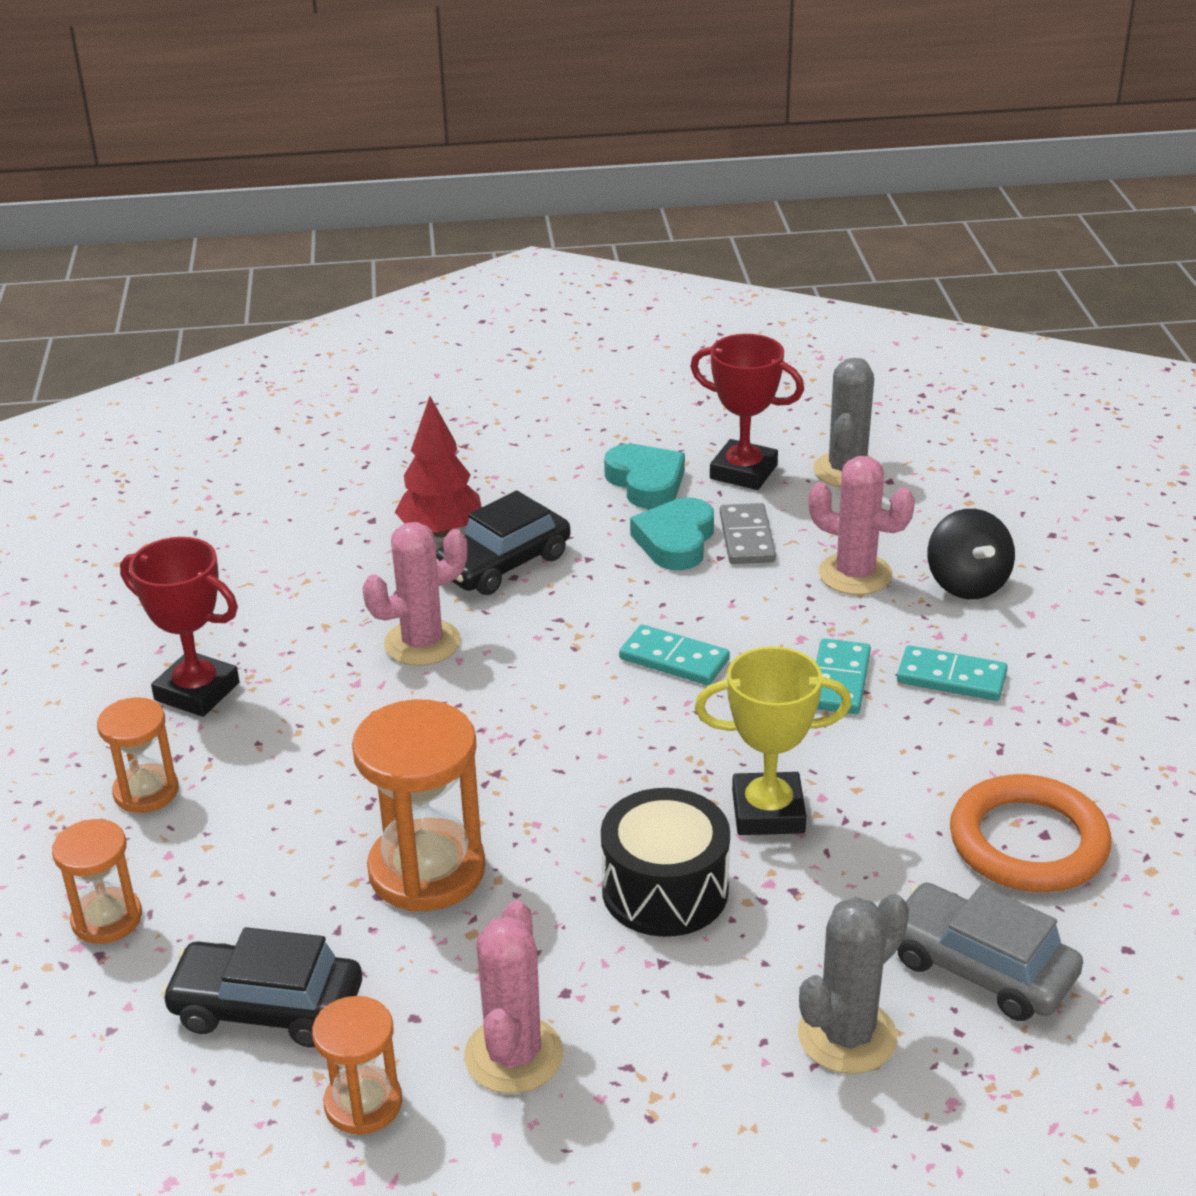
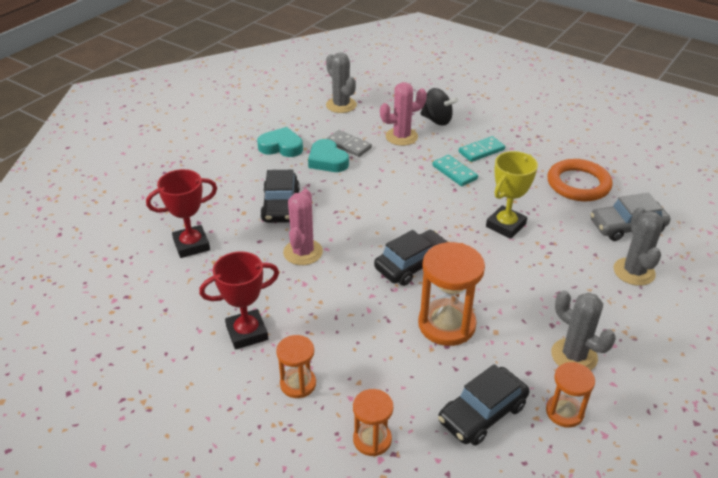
camera: 50 degrees left, 5 degrees up
red tree [395,396,482,537] -> none
pink cactus [464,900,563,1094] -> grey cactus [551,290,616,371]
black drum [601,788,730,937] -> none
turquoise domino [619,624,730,685] -> none
red trophy [690,334,804,490] -> red trophy moved to [146,169,217,258]
none -> black car [374,230,449,286]

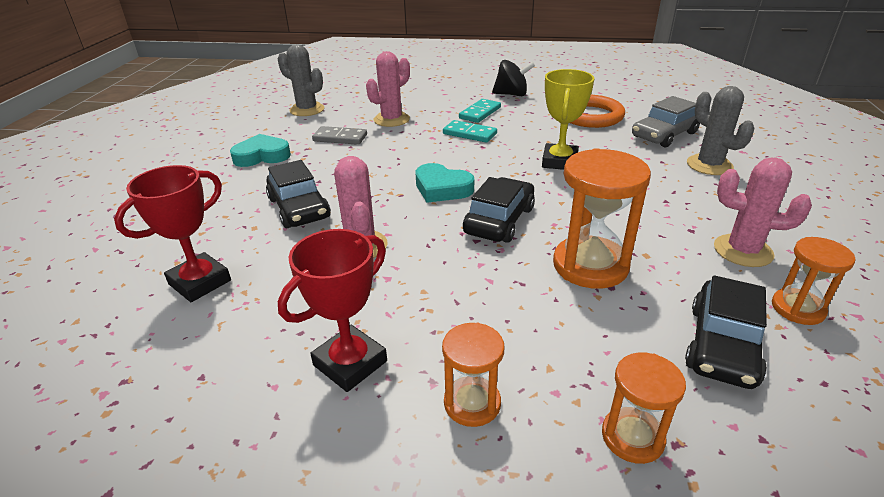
camera: 25 degrees left, 5 degrees down
turquoise heart [308,139,349,172] -> turquoise heart moved to [415,163,474,203]
black spinning top [420,88,458,126] -> black spinning top moved to [492,60,535,96]
grey cactus [551,290,616,371] -> pink cactus [714,158,812,267]

